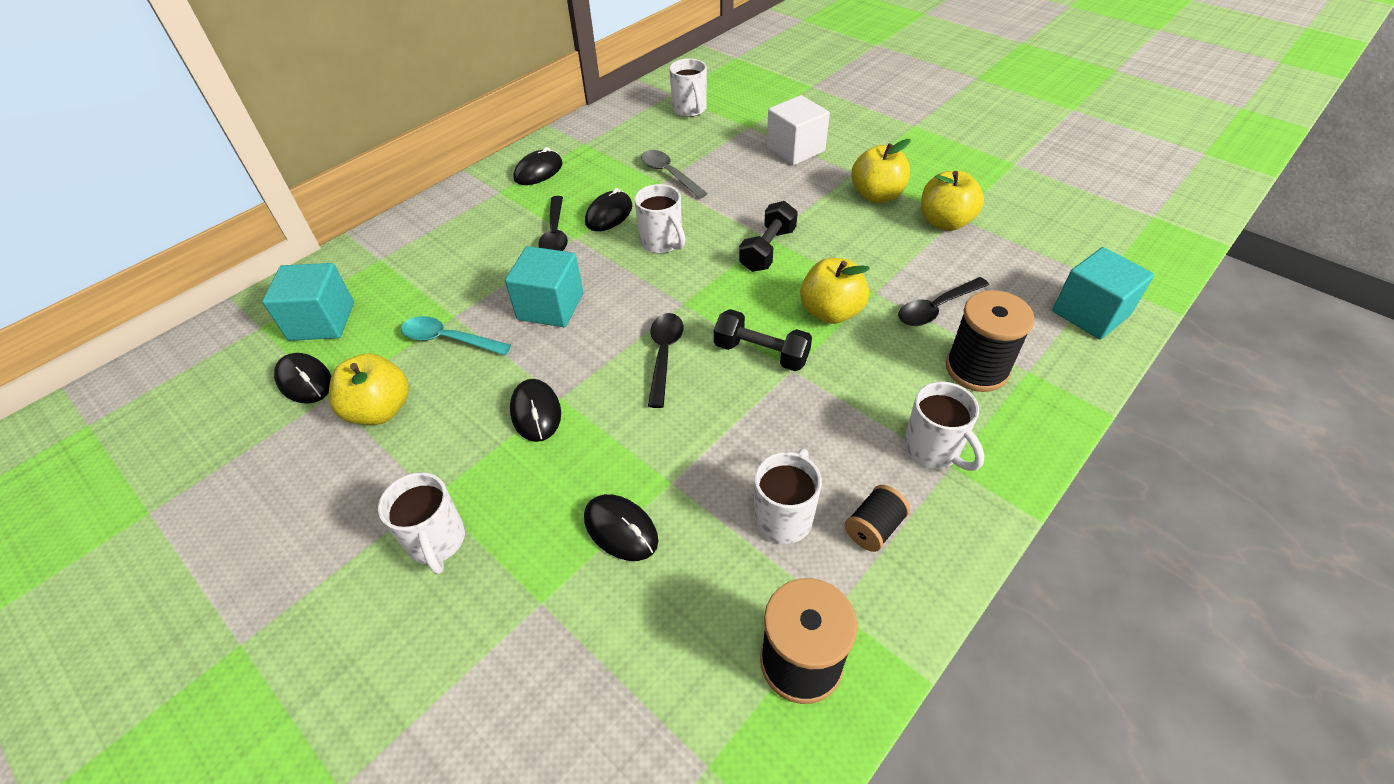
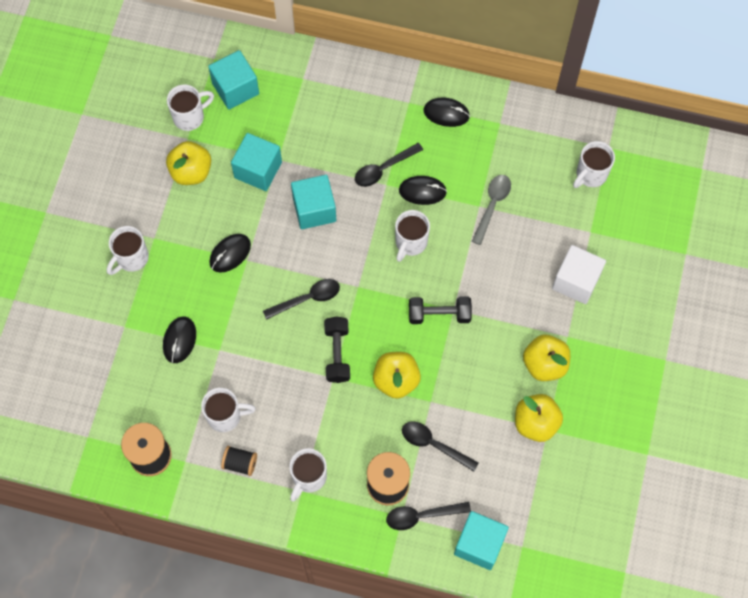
camera: 60 degrees right, 20 degrees up
black mouse [274,353,331,403] -> white mug [167,85,214,131]
turquoise spoon [401,316,511,355] -> turquoise cube [231,133,282,191]
none -> black spoon [386,502,471,530]

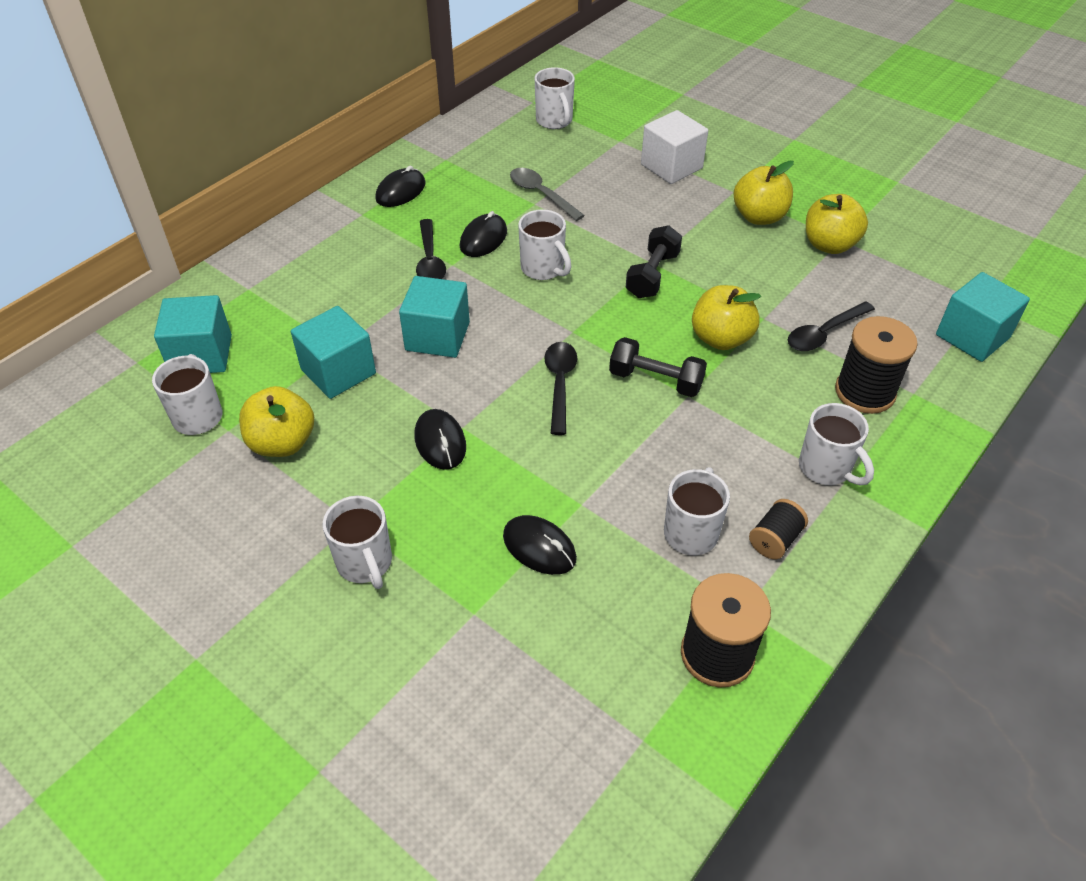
camera: 65 degrees left, 20 degrees down
black spoon [386,502,471,530] -> none

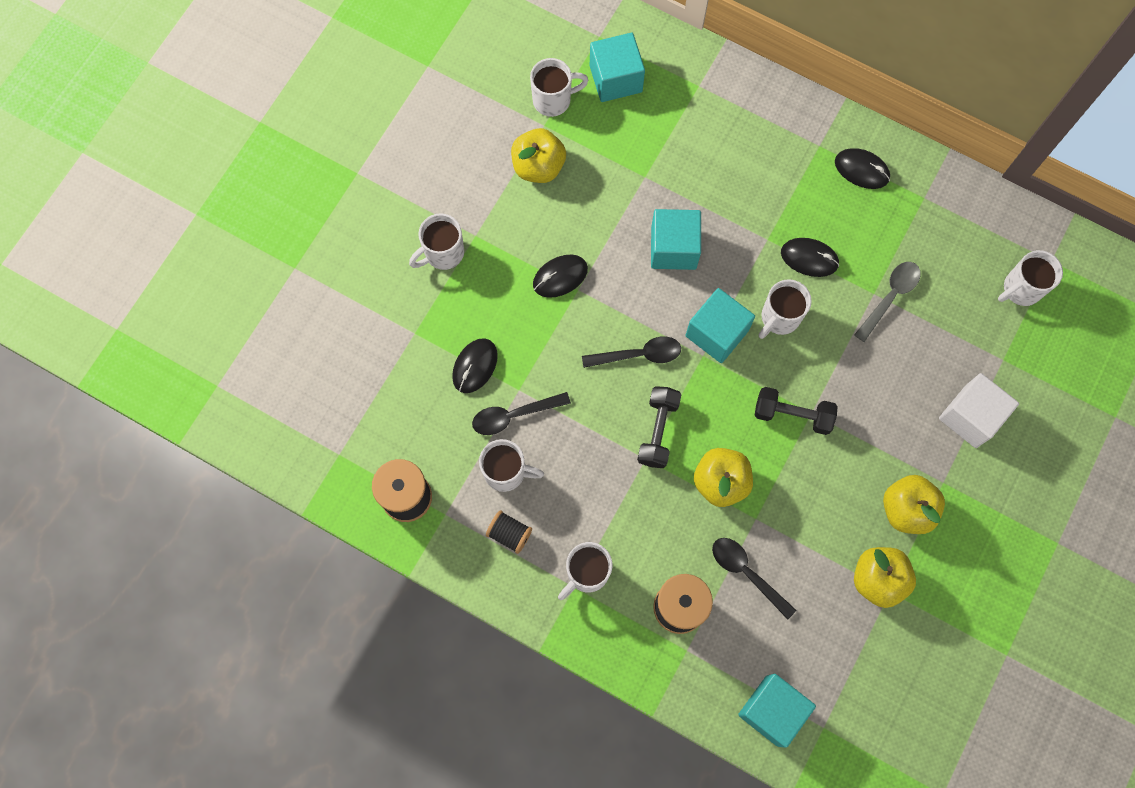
camera: 80 degrees right, 25 degrees up
turquoise cube [291,306,376,399] -> turquoise cube moved to [686,288,755,363]
black spoon [416,219,446,279] -> black spoon moved to [472,392,571,435]

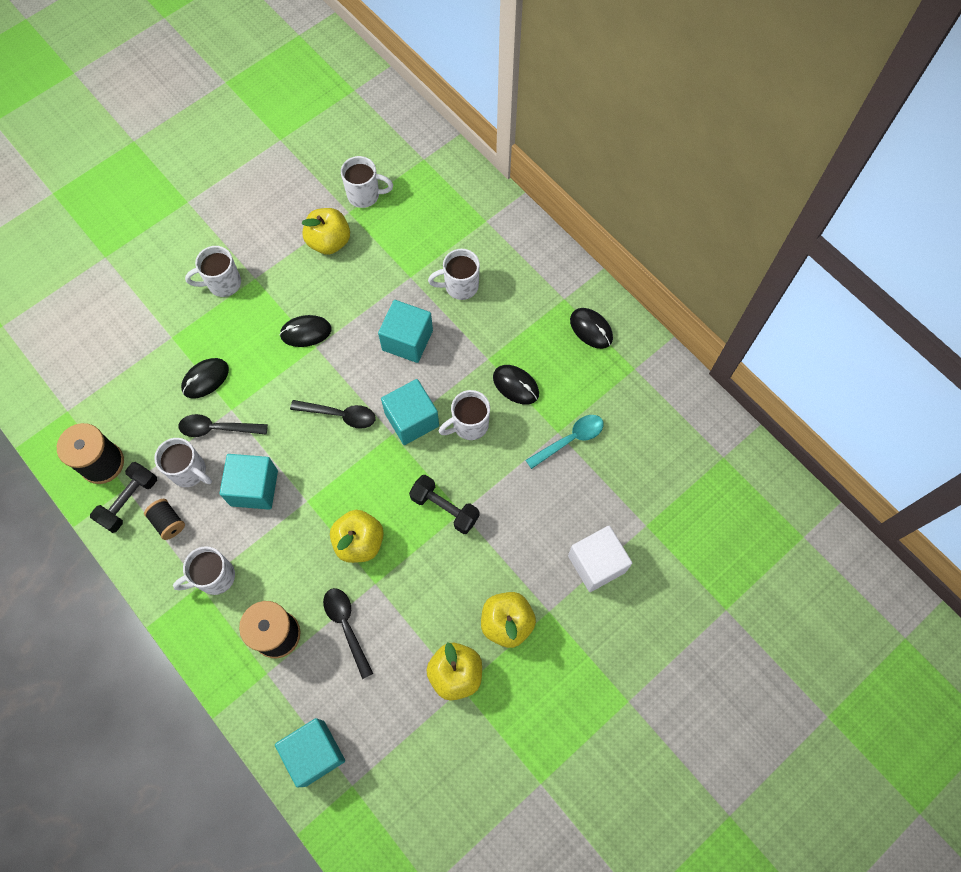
camera: 20 degrees right, 5 degrees down
turquoise cube [590,33,645,102] -> turquoise cube moved to [219,454,278,510]
black dumbbell [637,386,681,468] -> black dumbbell moved to [90,462,157,533]
grey spoon [854,262,921,342] -> turquoise spoon [526,415,604,469]
white mug [998,250,1063,306] -> white mug moved to [428,249,480,300]

